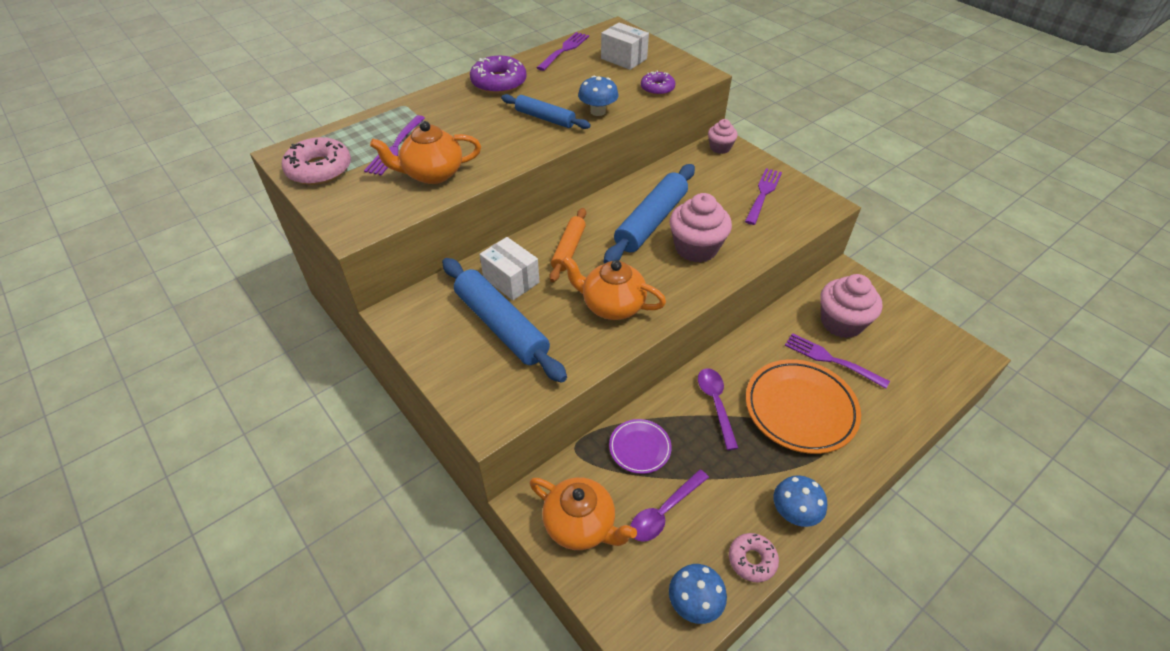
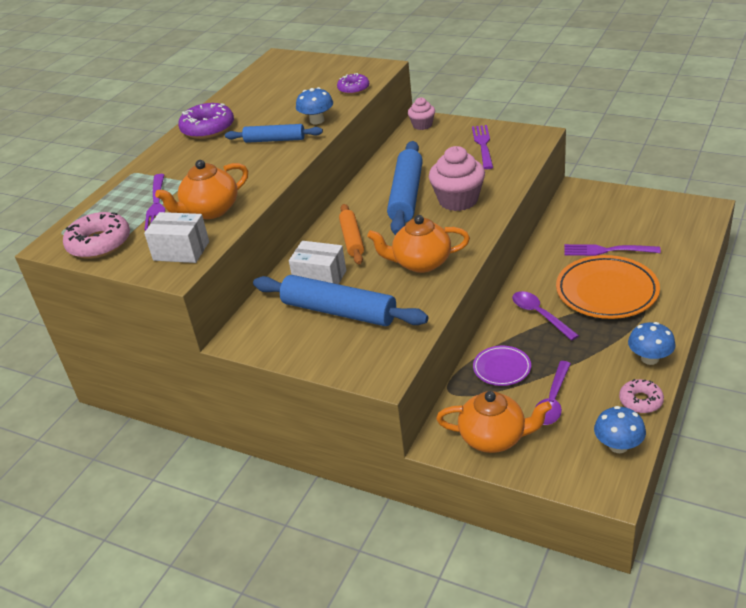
camera: 20 degrees left, 10 degrees down
purple fork [537,32,589,71] -> none
white box [601,22,649,70] -> white box moved to [144,212,209,263]
pink cupcake [820,274,883,338] -> none

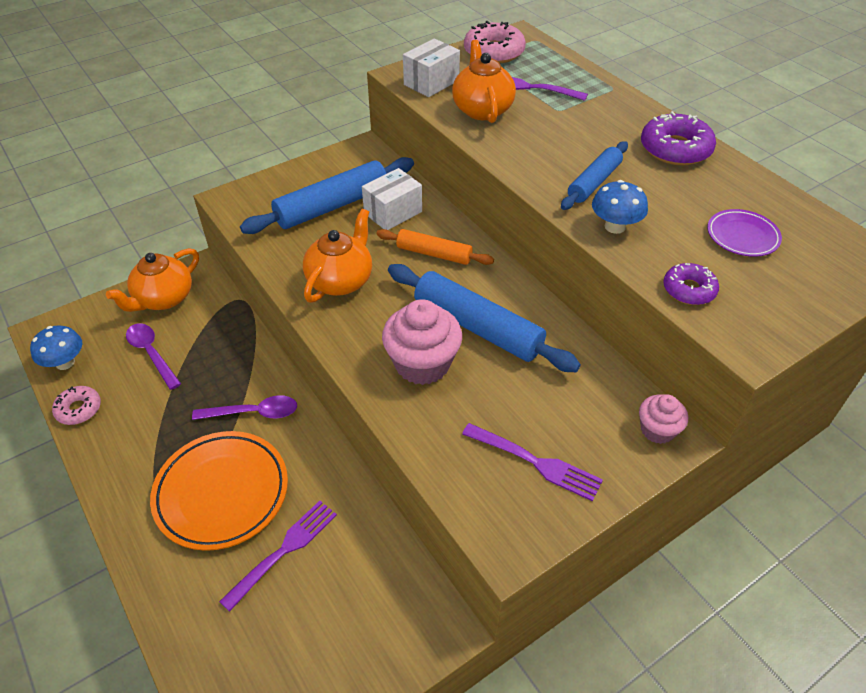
camera: 115 degrees right, 10 degrees up
purple plate [473,346,531,386] -> purple plate moved to [707,209,782,257]
blue mushroom [628,322,676,365] -> none

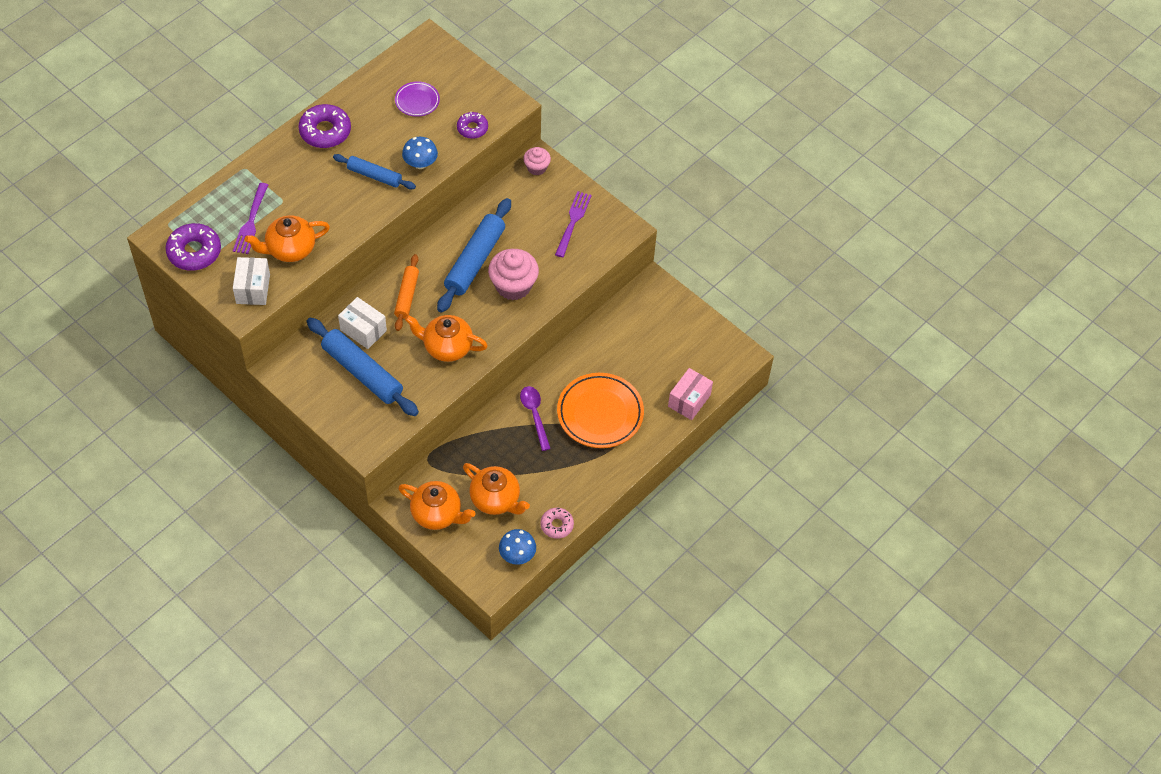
camera: 105 degrees left, 10 degrees up
purple spoon [126,323,181,390] -> orange teapot [463,463,530,515]
purple fork [219,501,337,612] -> none
white box [403,38,460,97] -> white box turned 60 degrees clockwise [233,257,270,305]
pink donut [464,21,526,64] -> purple donut [165,223,221,271]
none -> pink box [668,368,713,420]

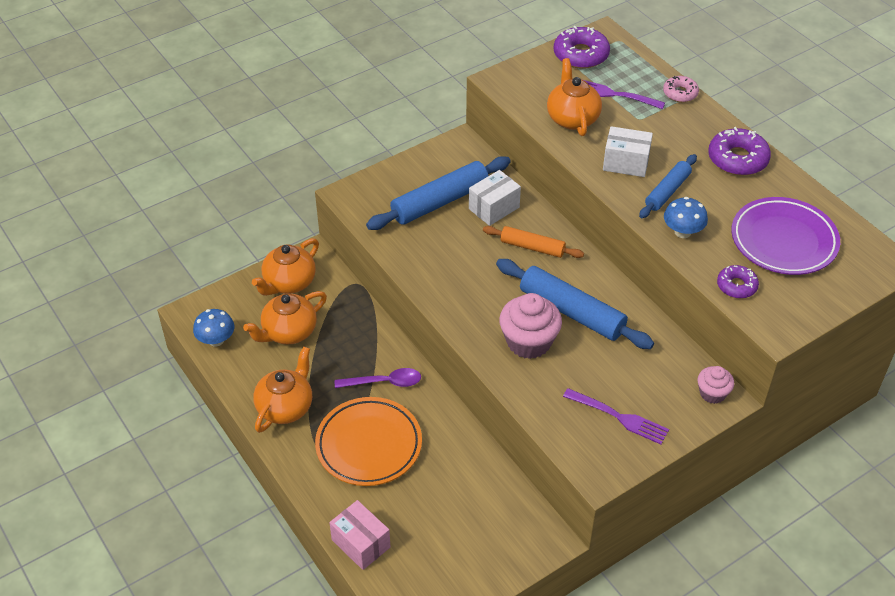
camera: 105 degrees right, 10 degrees down
white box [233,257,270,305] -> white box moved to [603,126,653,177]
purple plate [395,82,440,117] -> purple plate [731,197,840,275], size x1.88
orange teapot [405,315,488,362] -> orange teapot moved to [253,347,312,433]
pink donut [540,508,574,539] -> pink donut moved to [663,76,699,102]

